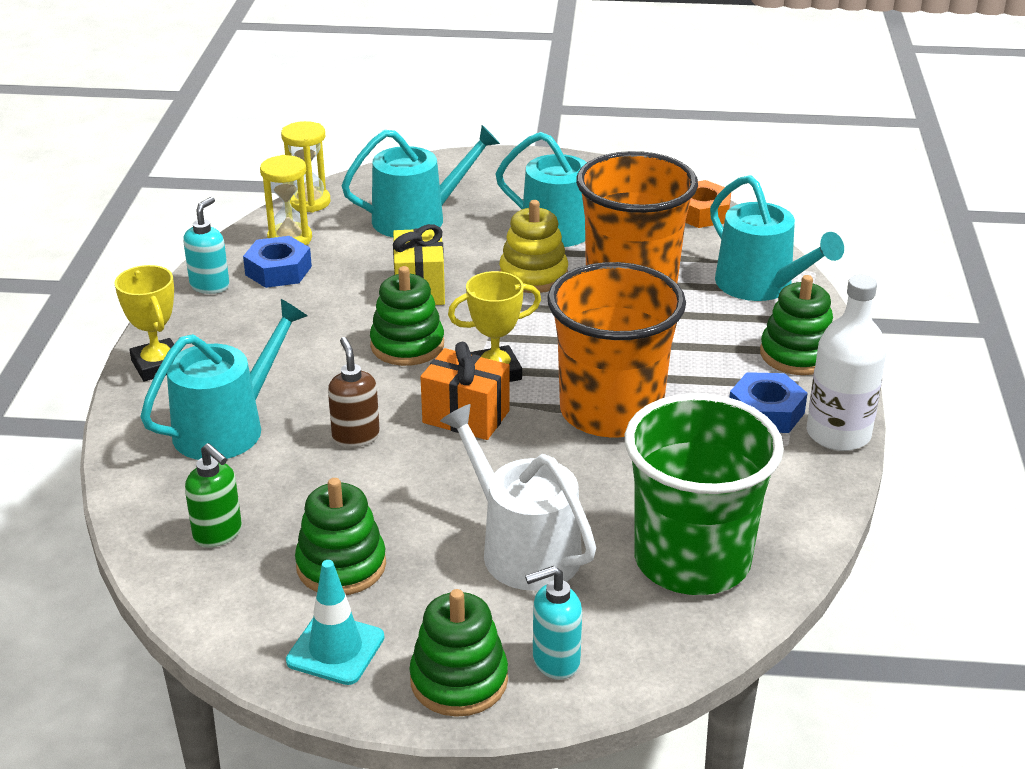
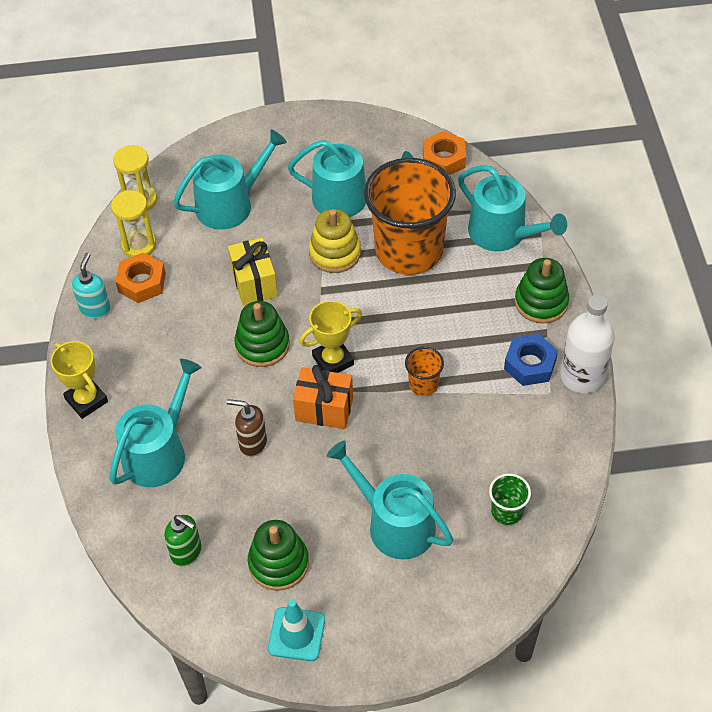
camera: 10 degrees left, 20 degrees up
blue nut [243,236,312,288] -> orange nut [115,252,166,303]
brown soap dispenser [328,337,380,447] -> brown soap dispenser turned 45 degrees counterclockwise [227,399,267,457]
green stacking toy [409,589,508,717] -> none
white watering can [440,404,596,591] -> turquoise watering can [327,441,453,560]
turquoise soap dispenser [525,566,582,680] -> none
orange cup [547,262,686,438] -> orange cup [405,347,444,396], size x0.41
green cup [625,393,784,595] -> green cup [489,474,531,525], size x0.41

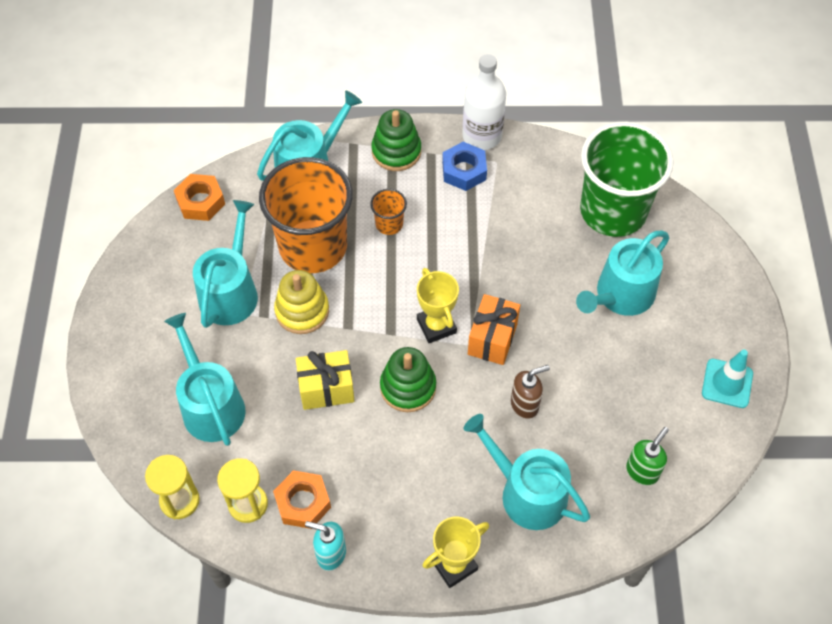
camera: 85 degrees left, 5 degrees up
brown soap dispenser [227,399,267,457] -> brown soap dispenser turned 135 degrees counterclockwise [511,365,550,419]
green stacking toy [248,520,309,591] -> none
orange cup [405,347,444,396] -> orange cup moved to [370,189,407,235]
green cup [489,474,531,525] -> green cup [580,122,674,237], size x2.44

